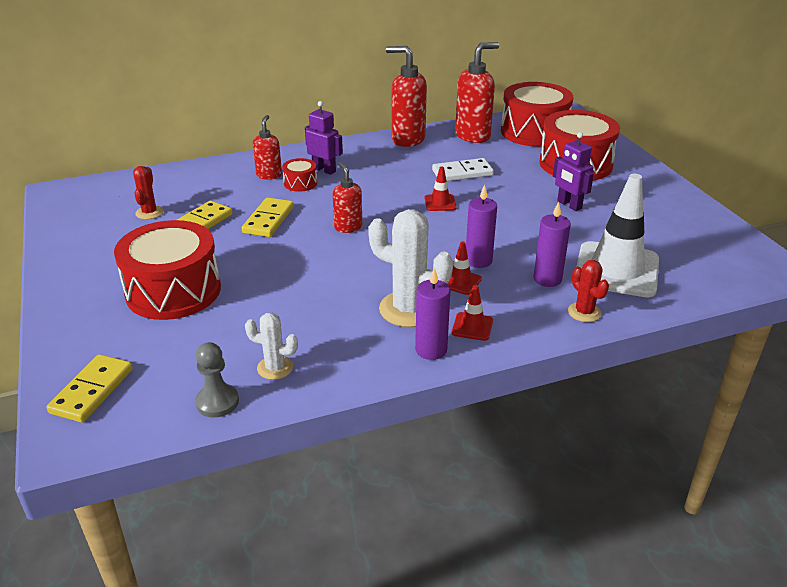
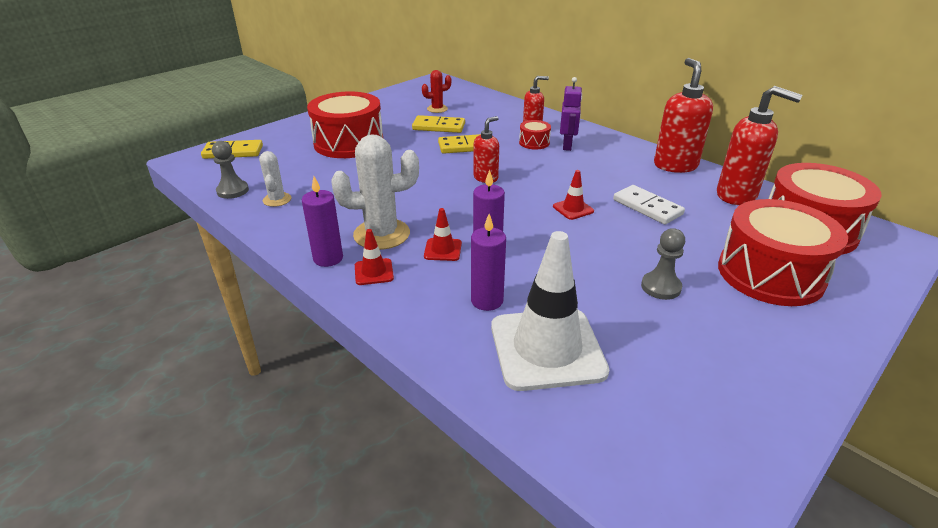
camera: 65 degrees right, 0 degrees up
white cactus [368,209,453,327] -> white cactus turned 75 degrees clockwise [331,134,419,250]
purple robot [553,132,594,211] -> grey pawn [641,228,685,300]
red cactus [568,260,609,322] -> none

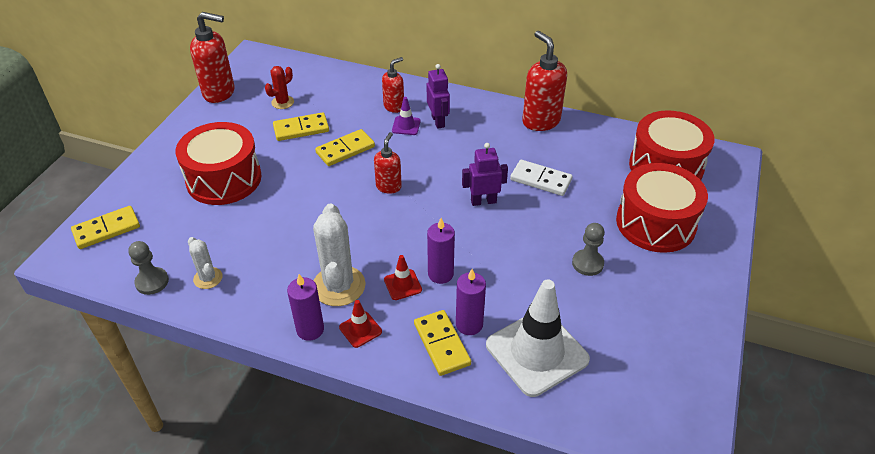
camera: 25 degrees left, 10 degrees up
white cactus [331,134,419,250] -> white cactus turned 60 degrees counterclockwise [313,204,366,306]
red drum [519,120,551,150] -> purple traffic cone [392,97,421,135]
red traffic cone [553,170,594,220] -> purple robot [462,143,508,206]
red soap dispenser [717,86,803,205] -> red soap dispenser moved to [190,12,235,103]
none -> yellow domino [414,310,471,376]

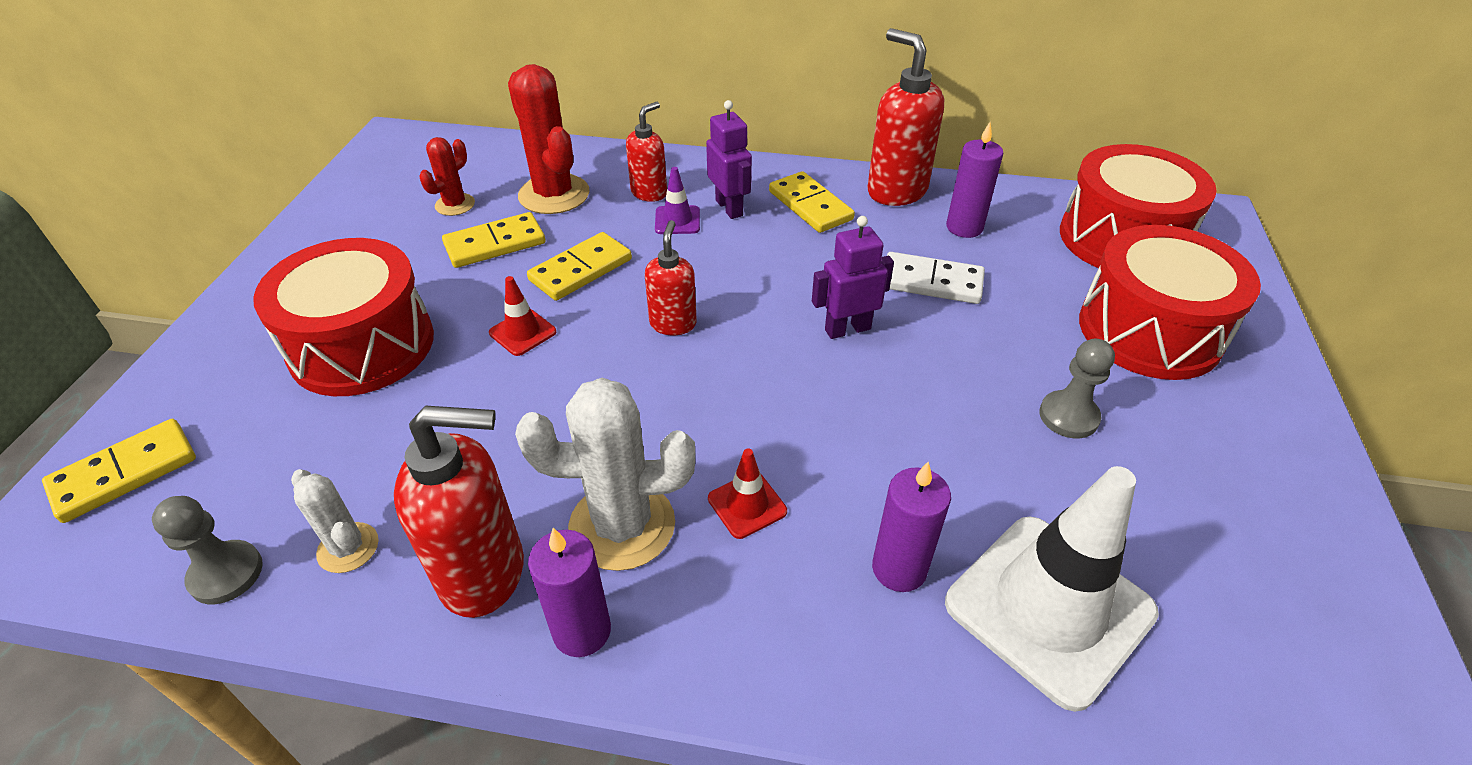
camera: 10 degrees left, 0 degrees up
red soap dispenser [190,12,235,103] -> red soap dispenser moved to [394,405,524,618]
white cactus [313,204,366,306] -> white cactus turned 75 degrees counterclockwise [515,378,695,571]
red traffic cone [339,300,382,348] -> red traffic cone moved to [489,276,556,356]
yellow domino [414,310,471,376] -> yellow domino moved to [769,171,855,233]
purple candle [427,218,455,284] -> purple candle moved to [946,122,1004,238]
none -> red cactus [508,64,590,214]

